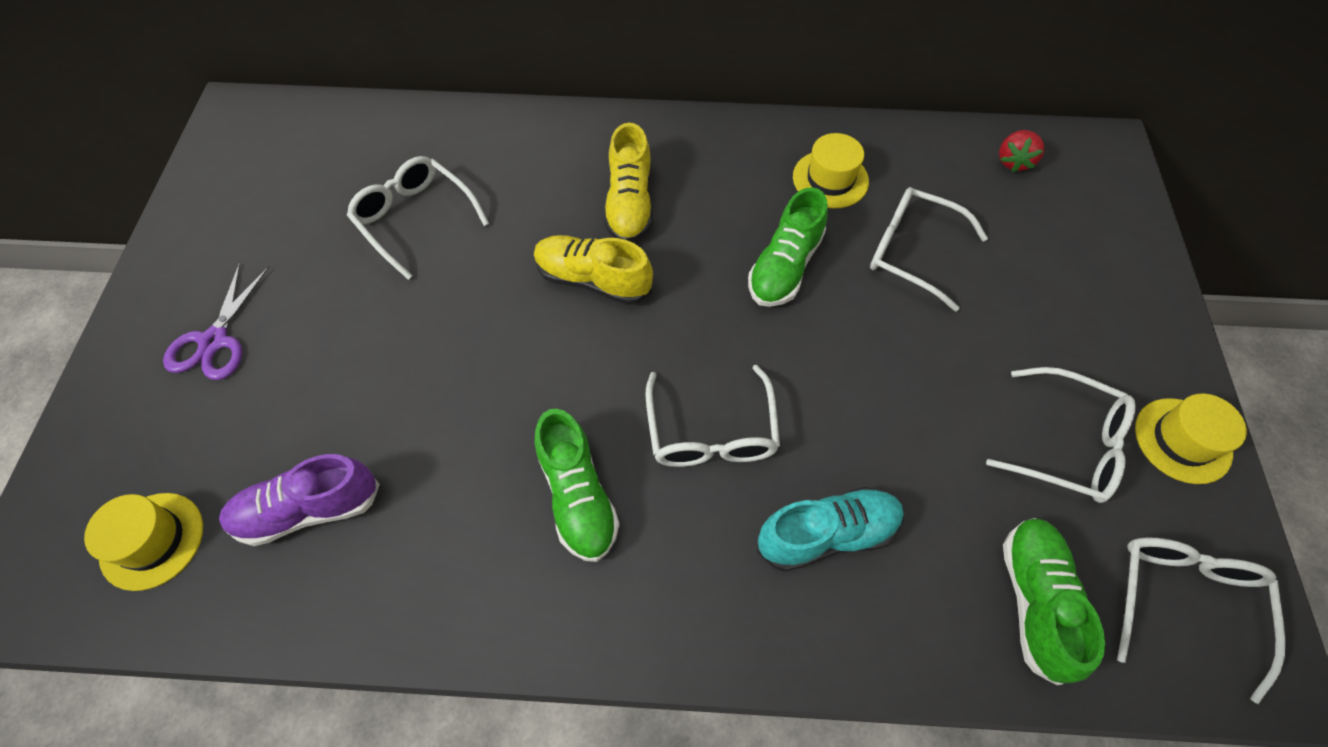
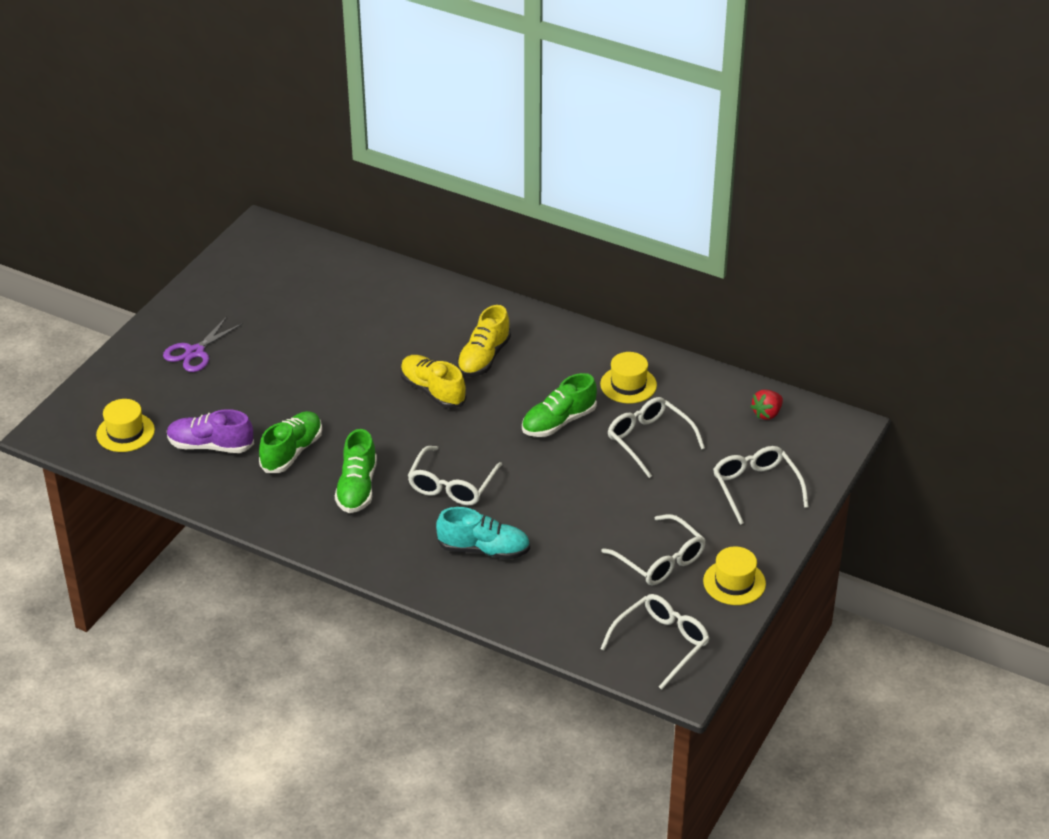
camera: 25 degrees right, 20 degrees down
white glasses [347,156,489,280] -> white glasses moved to [713,446,809,525]
green shoe [1003,518,1105,685] -> green shoe moved to [259,411,322,473]

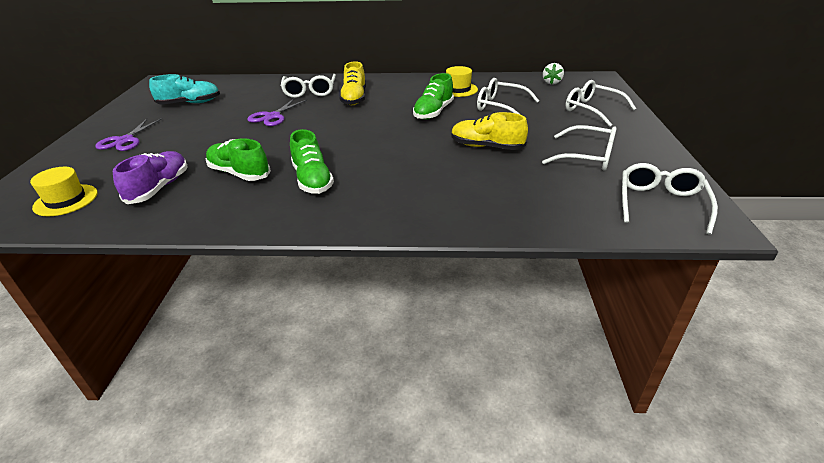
camera: 25 degrees left, 5 degrees down
purple shoe [167,409,254,453] -> purple shoe turned 120 degrees clockwise [113,151,188,204]
green shoe [259,411,322,473] -> green shoe turned 60 degrees counterclockwise [206,138,271,181]
yellow shoe [400,355,467,409] -> yellow shoe moved to [451,112,528,150]
white glasses [407,446,502,505] -> white glasses moved to [281,74,336,98]
turquoise shoe [436,507,530,560] -> turquoise shoe moved to [149,74,220,104]
yellow hat [703,547,766,605] -> none
red strawberry [750,390,783,420] -> white strawberry [543,63,564,85]
none -> purple scissors [247,98,307,126]

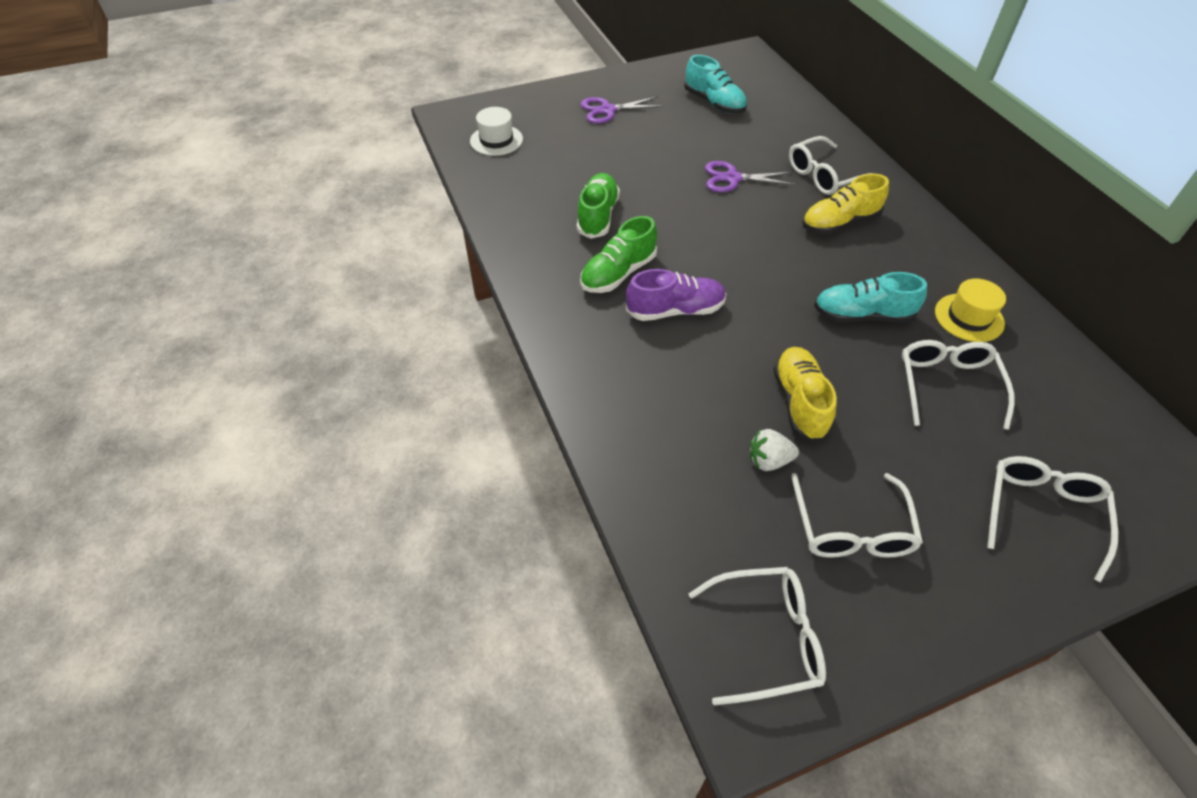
camera: 65 degrees right, 15 degrees up
yellow hat [30,167,98,216] -> white hat [470,107,523,156]
purple shoe [113,151,188,204] -> purple shoe moved to [626,269,727,321]
green shoe [413,73,454,120] -> turquoise shoe [814,272,927,323]
white strawberry [543,63,564,85] -> white strawberry moved to [750,429,799,471]

